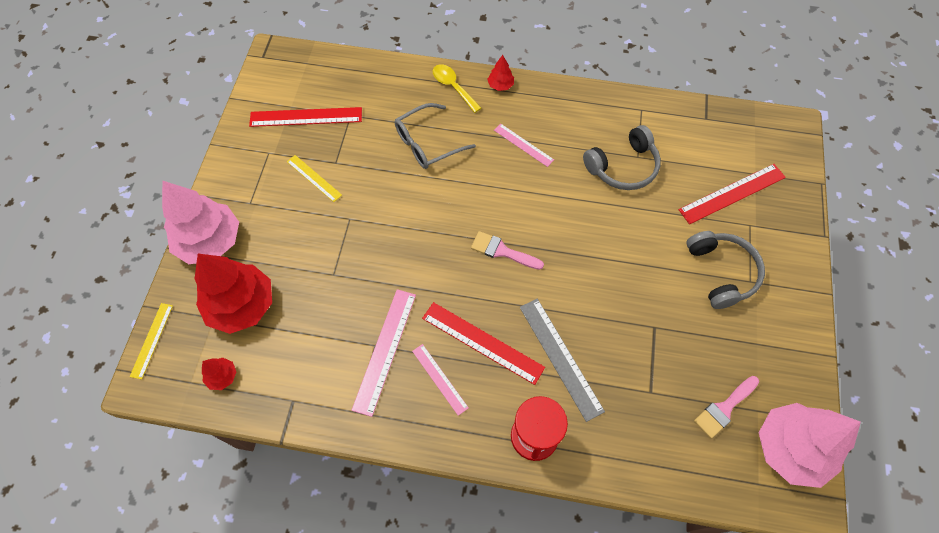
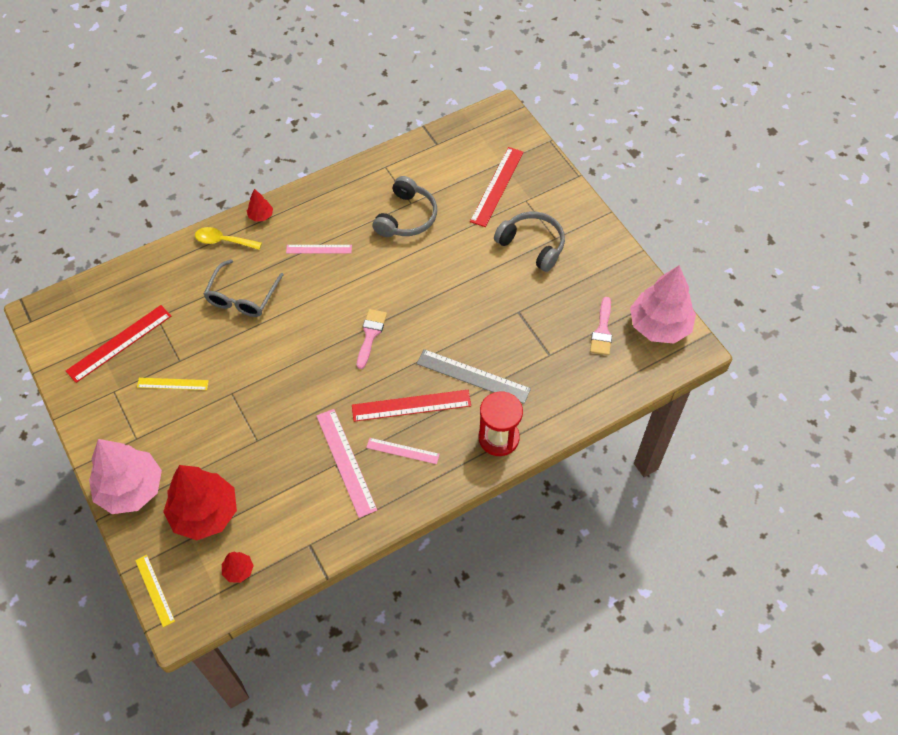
camera: 40 degrees left, 5 degrees down
pink brush [471,231,544,270] -> pink brush turned 120 degrees clockwise [357,309,387,369]

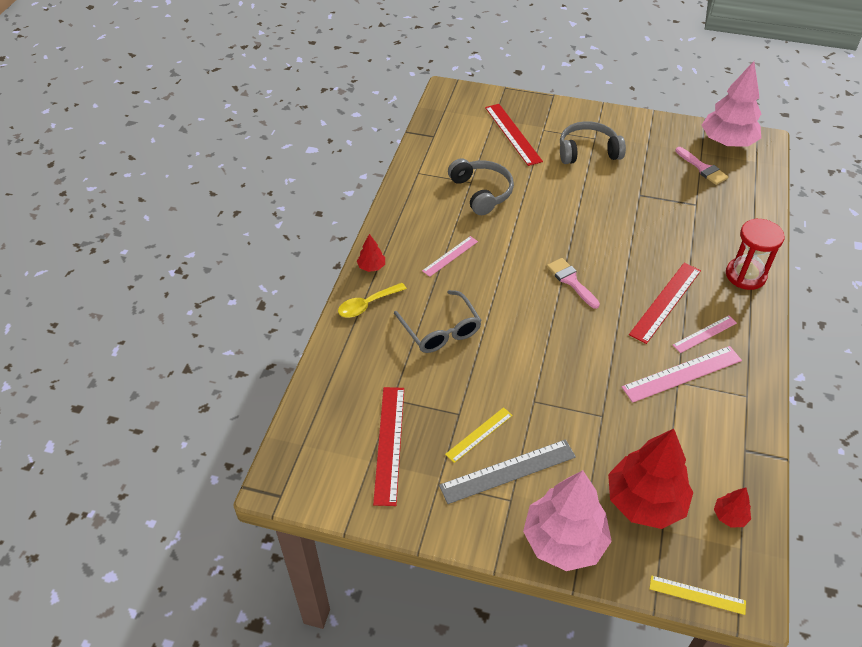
camera: 45 degrees left, 10 degrees down
pink ruler [316,409,377,518] -> pink ruler turned 45 degrees counterclockwise [622,346,742,403]
grey ruler [417,349,531,404] -> grey ruler moved to [439,439,576,504]

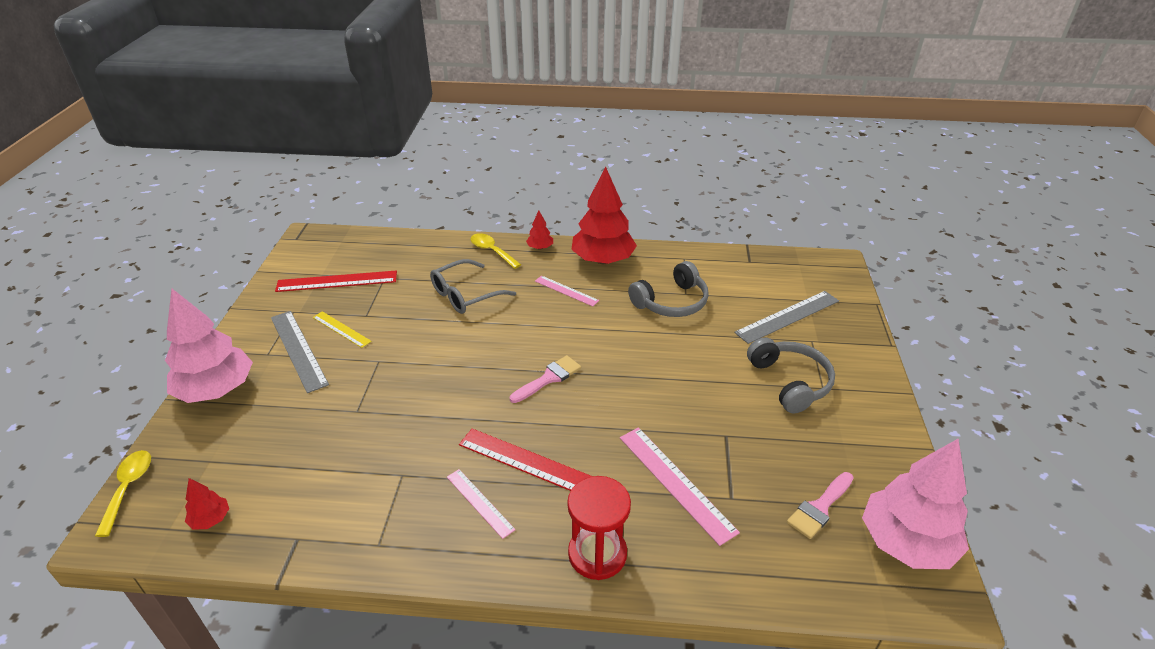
camera: 80 degrees right, 10 degrees down
red ruler [485,104,543,166] -> grey ruler [734,291,839,344]
red tree [608,429,693,529] -> red tree moved to [571,167,637,264]
pink ruler [622,346,742,403] -> pink ruler moved to [620,428,740,546]
yellow ruler [649,575,746,615] -> yellow spoon [95,450,151,537]

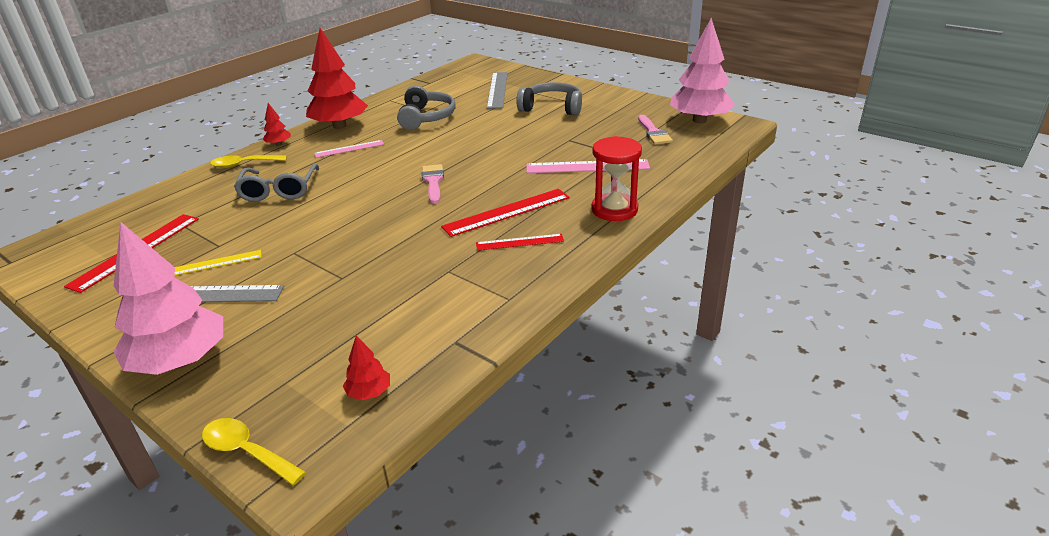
camera: 55 degrees left, 5 degrees down
pink ruler [447,469,516,539] -> red ruler [476,234,564,251]

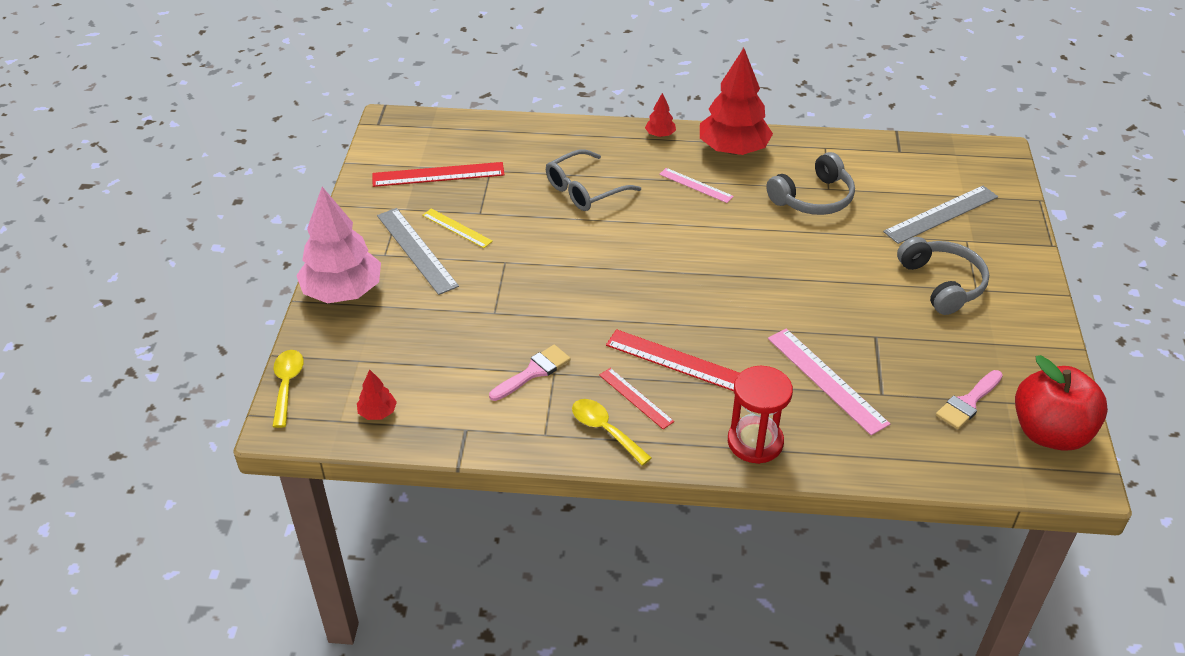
camera: 55 degrees right, 10 degrees up
yellow spoon [210,155,287,168] -> yellow spoon moved to [572,399,652,466]
pink brush [422,164,444,204] -> pink brush moved to [489,345,571,401]
pink tree [670,18,735,123] -> red apple [1015,355,1108,451]

